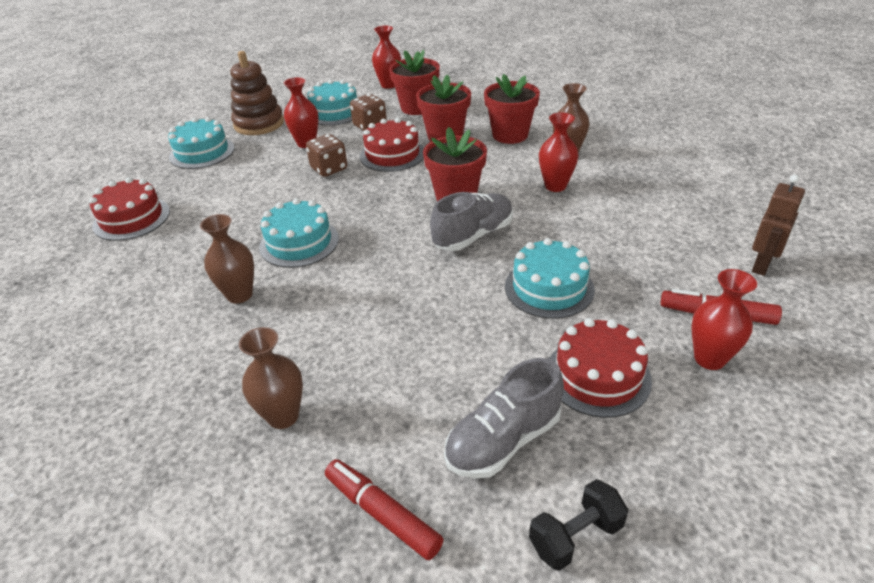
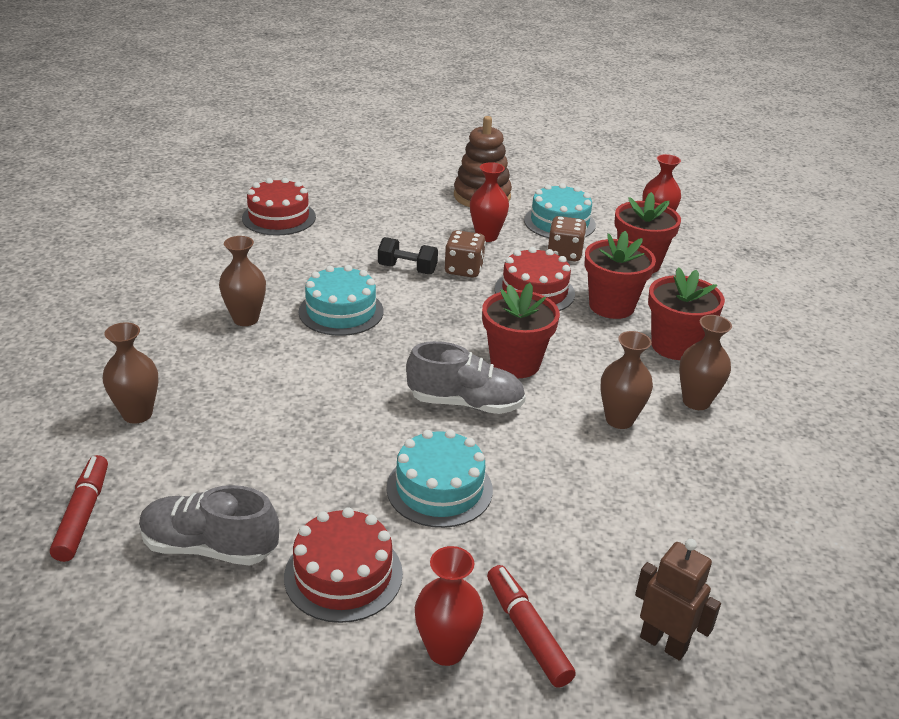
camera: 45 degrees right, 5 degrees down
turquoise cake [168,117,235,169] -> none
black dumbbell [529,479,628,571] -> black dumbbell moved to [378,237,438,274]
red vase [539,112,579,192] -> brown vase [600,331,653,429]
brown robot [752,175,805,276] -> brown robot turned 135 degrees counterclockwise [635,539,721,661]

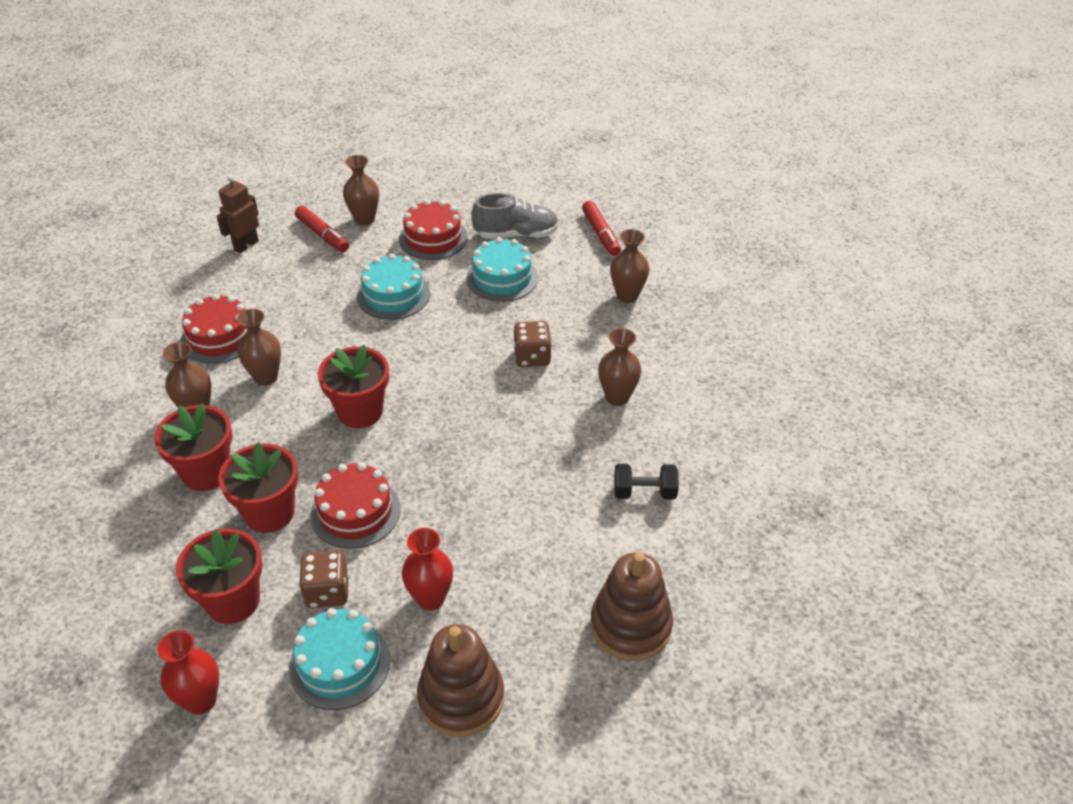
camera: 165 degrees right, 10 degrees up
red cake [242,178,316,236] -> red cake moved to [181,294,247,364]
turquoise cake [299,265,383,336] -> turquoise cake moved to [466,237,538,302]
black dumbbell [378,237,438,274] -> black dumbbell moved to [614,464,679,500]
grey shoe [406,341,526,414] -> none
red vase [415,546,483,666] -> brown vase [343,155,379,226]
brown dice [444,230,486,278] -> brown dice moved to [513,321,552,367]
brown robot [635,539,721,661] -> brown robot turned 105 degrees clockwise [216,175,259,253]
none -> brown stacking toy [590,552,673,661]

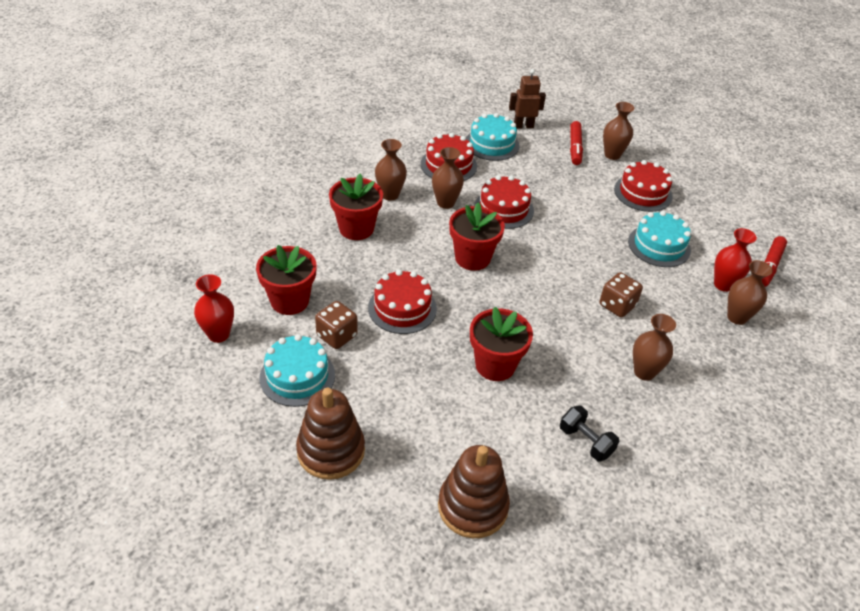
camera: 45 degrees right, 0 degrees up
red flower pot [218,442,298,533] -> red flower pot moved to [470,307,533,381]
turquoise cake [357,254,430,320] -> turquoise cake moved to [466,113,520,161]
red vase [402,528,453,611] -> red vase moved to [714,228,757,292]
grey shoe [471,193,559,239] -> none
none -> red cake [474,175,534,229]

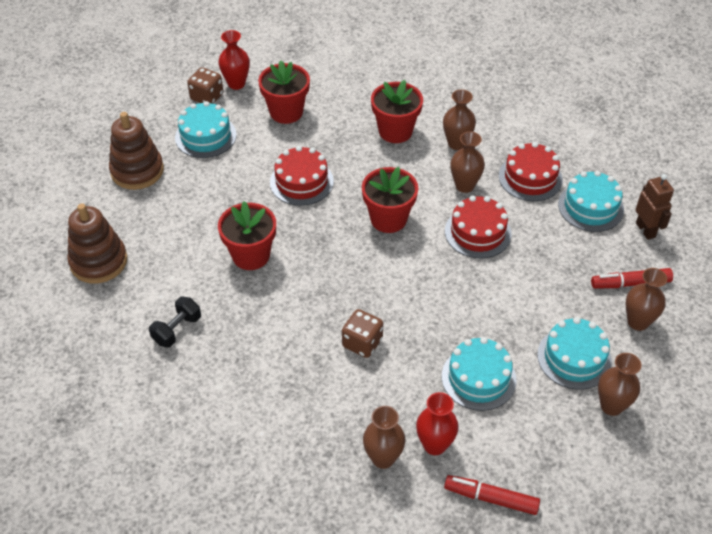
camera: 80 degrees right, 5 degrees up
brown dice [315,301,358,349] -> brown dice moved to [187,67,223,104]
red cake [614,160,672,212] -> turquoise cake [537,317,612,390]
brown vase [633,314,676,381] -> brown vase moved to [598,353,641,416]

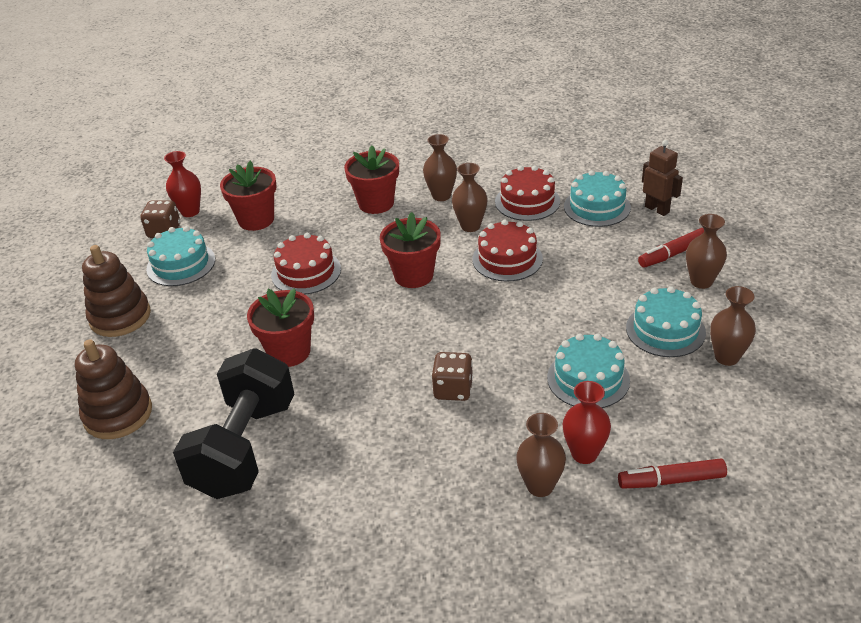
camera: 20 degrees left, 10 degrees down
black dumbbell [149,297,201,347] -> black dumbbell [173,348,294,499], size x2.30

